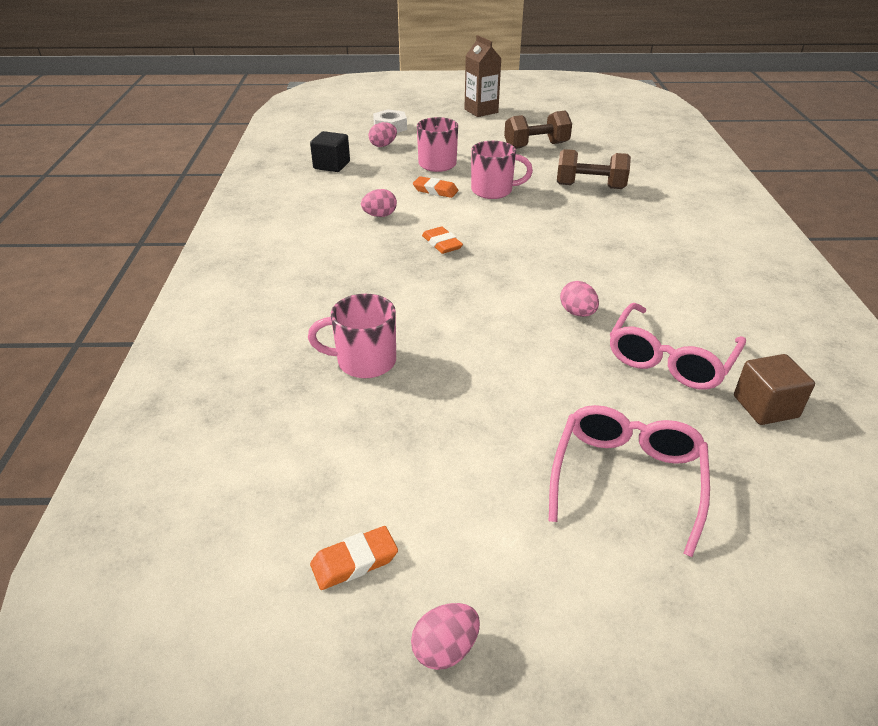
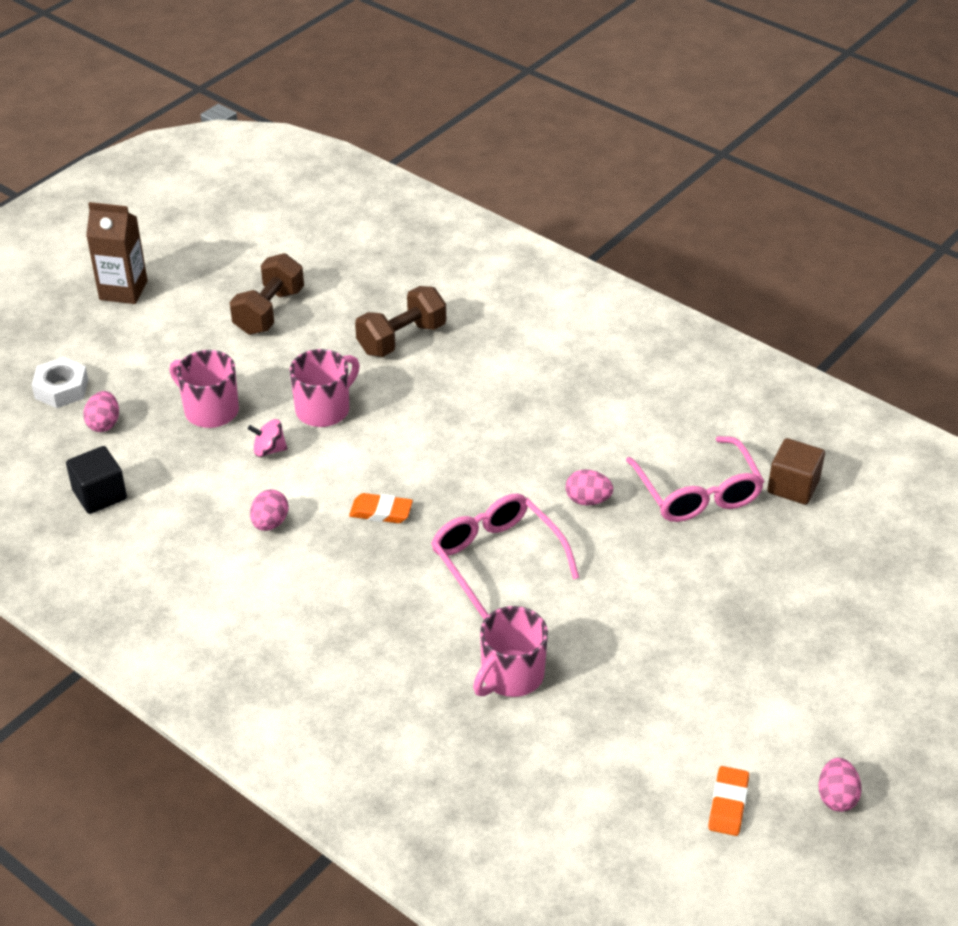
camera: 50 degrees left, 5 degrees up
orange eraser [413,176,458,198] -> pink spinning top [248,419,287,457]
pink glasses [549,405,710,557] -> pink glasses moved to [431,493,579,619]

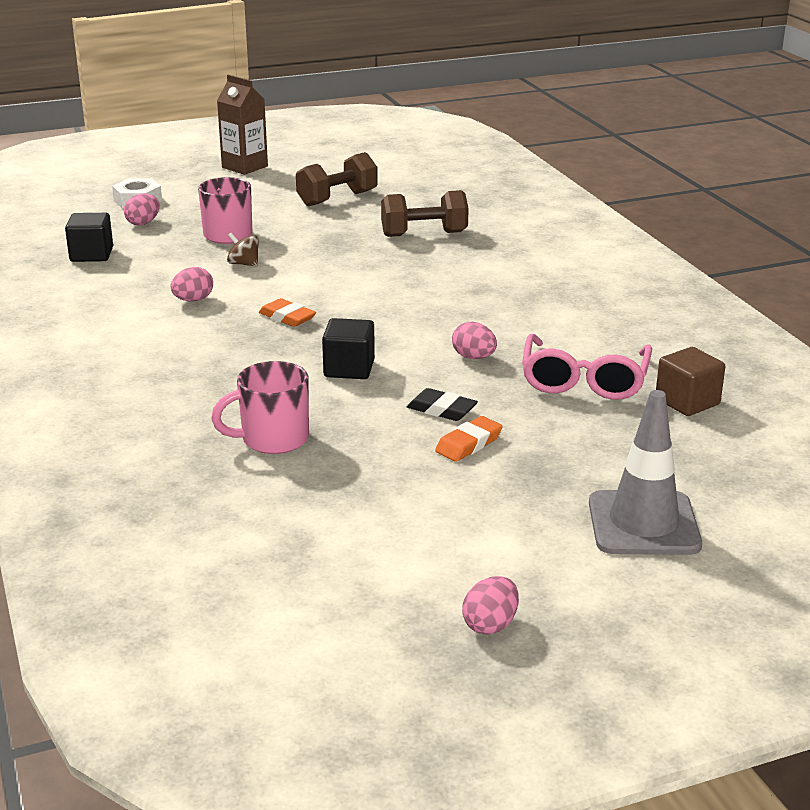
camera: 30 degrees right, 15 degrees down
pink spinning top [248,419,287,457] -> brown spinning top [227,233,259,267]
pink mug [290,349,360,427] -> none
pink glasses [431,493,579,619] -> black cube [322,318,375,379]
orange eraser [708,766,749,836] -> orange eraser moved to [435,416,503,462]
none -> black eraser [407,388,478,421]
none -> grey traffic cone [589,390,702,555]

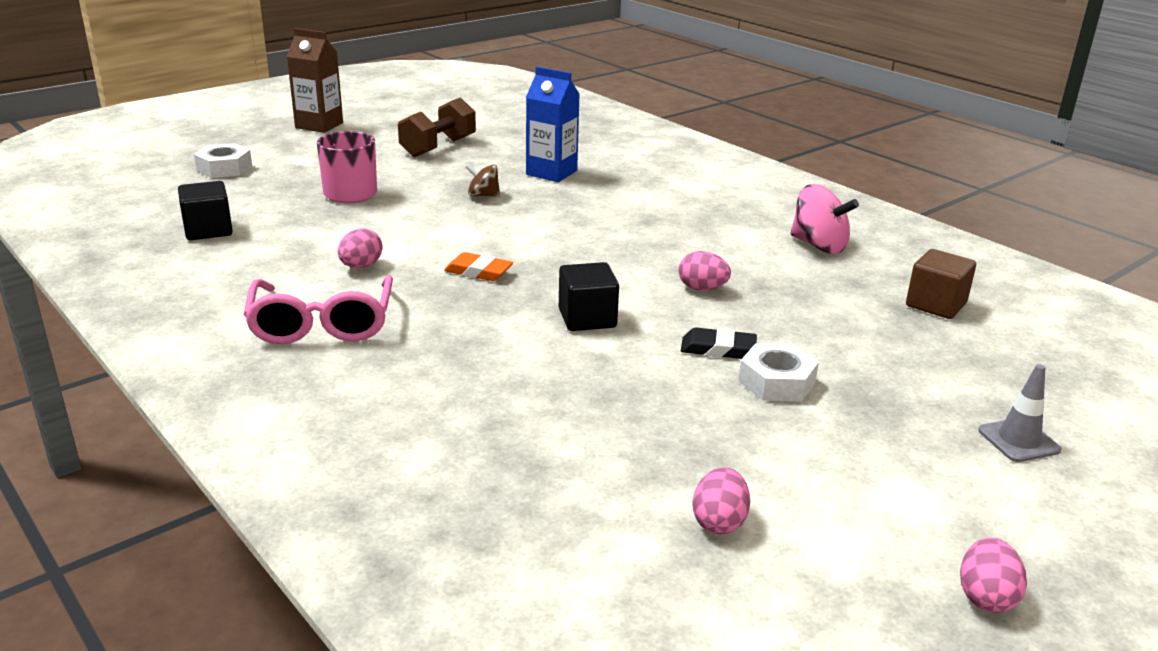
camera: 20 degrees left, 0 degrees up
pink egg [124,193,159,226] -> pink egg moved to [692,467,750,534]
pink mug [211,361,309,454] -> none
brown spinning top [227,233,259,267] -> brown spinning top moved to [465,164,500,197]
brown dumbbell [381,190,469,237] -> blue carton [526,67,580,182]
orange eraser [435,416,503,462] -> white nut [738,343,819,402]
pink glasses [522,334,652,400] -> pink glasses moved to [244,275,393,344]
grey traffic cone [589,390,702,555] -> grey traffic cone [978,364,1061,462], size x0.54
none -> pink spinning top [790,184,859,254]

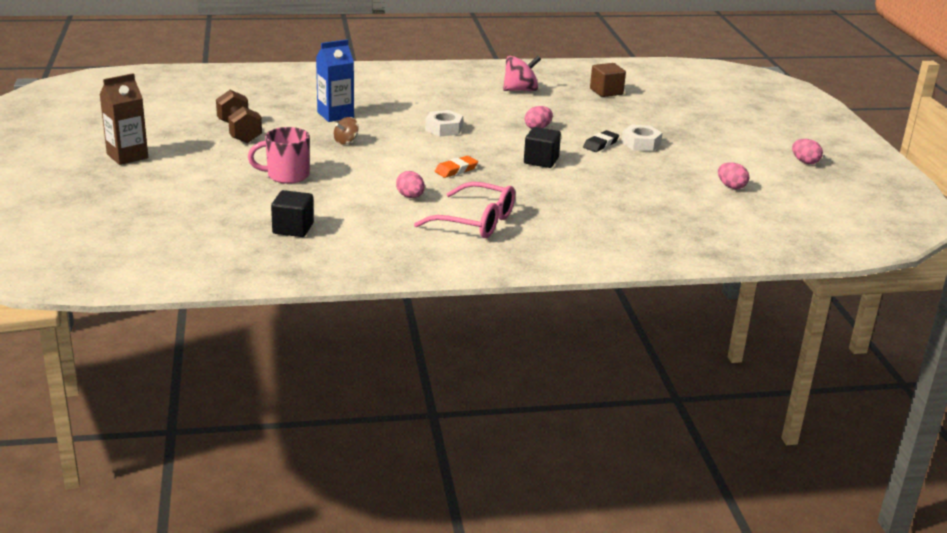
camera: 60 degrees left, 0 degrees up
white nut [194,143,252,178] -> white nut moved to [425,110,463,136]
grey traffic cone [978,364,1061,462] -> none

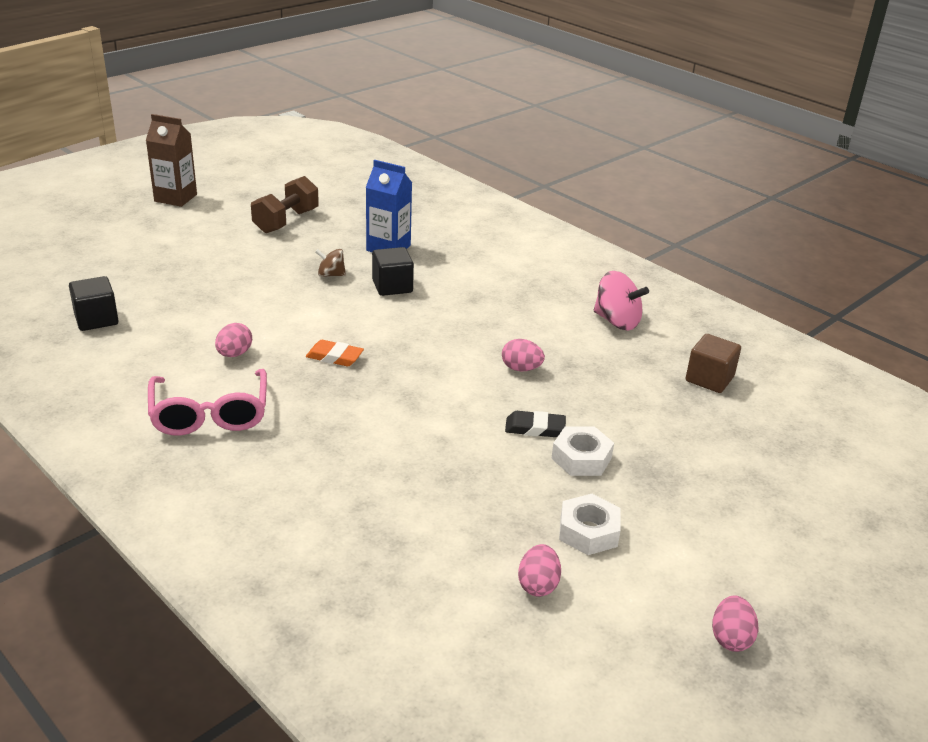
camera: 55 degrees right, 5 degrees up
pink mug [248,127,310,184] -> none
white nut [425,110,463,136] -> white nut moved to [559,494,621,555]
black cube [524,127,561,168] -> black cube moved to [372,247,414,296]

